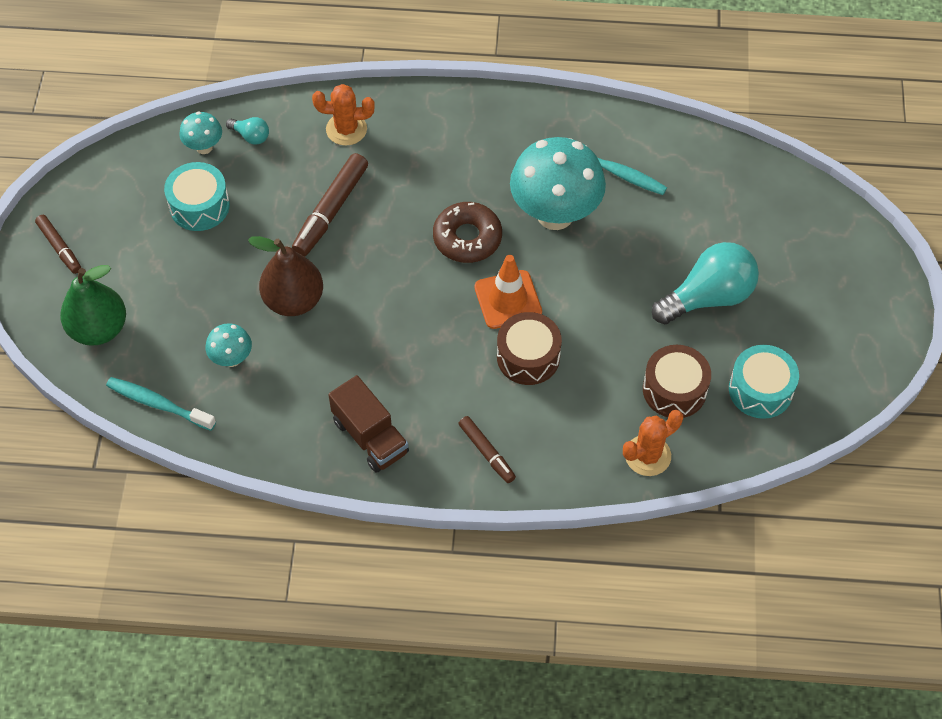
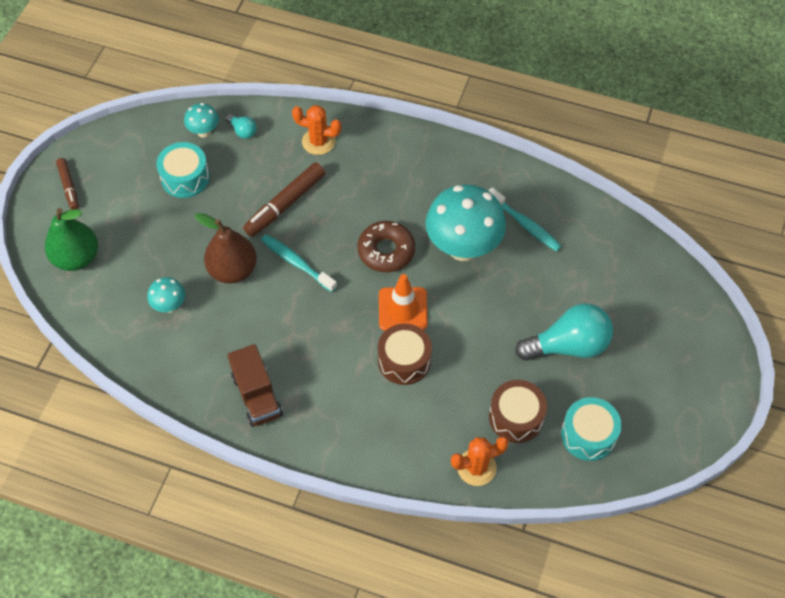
camera: 15 degrees right, 0 degrees up
turquoise toothbrush [106,377,216,431] -> turquoise toothbrush moved to [261,234,337,292]
brown marker [458,416,516,483] -> none

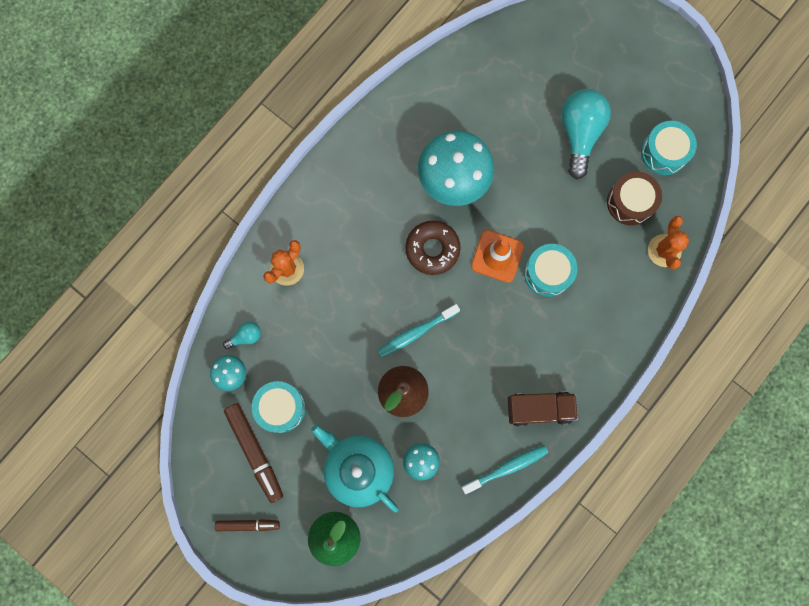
camera: 70 degrees left, 20 degrees up
brown marker [243,162,325,237] -> brown marker moved to [224,403,283,503]
brown drum [378,324,432,385] -> turquoise drum [524,244,577,297]
turquoise toothbrush [488,187,562,252] -> turquoise toothbrush moved to [461,445,548,494]
none -> turquoise teapot [311,425,399,513]

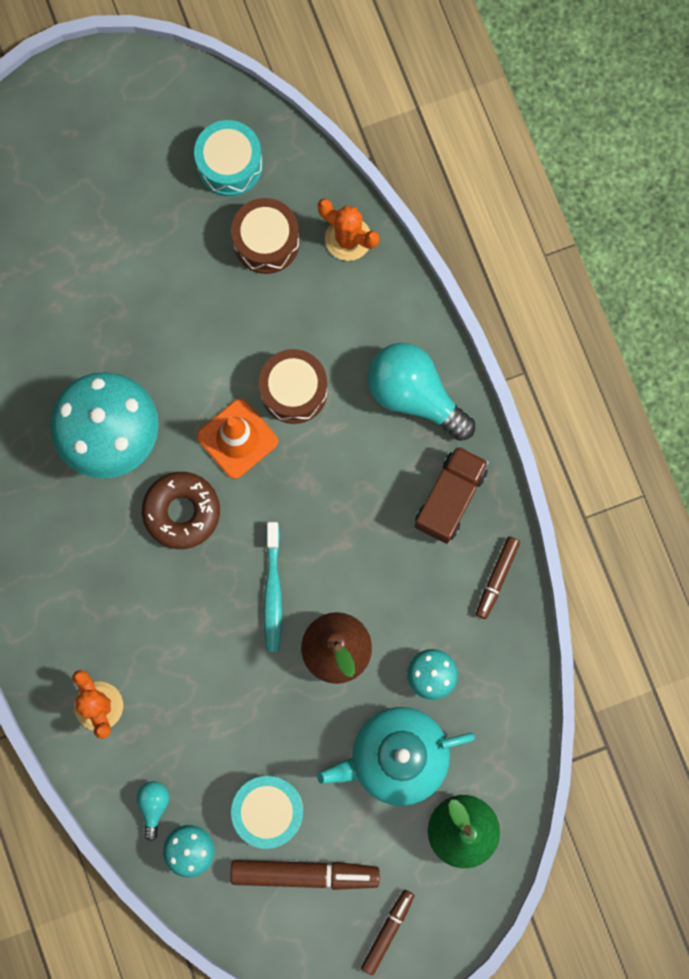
camera: 60 degrees left, 0 degrees up
turquoise toothbrush [461,445,548,494] -> brown marker [476,537,520,619]
turquoise drum [524,244,577,297] -> brown drum [259,349,328,424]
turquoise light bulb [561,89,611,179] -> turquoise light bulb moved to [368,343,475,441]

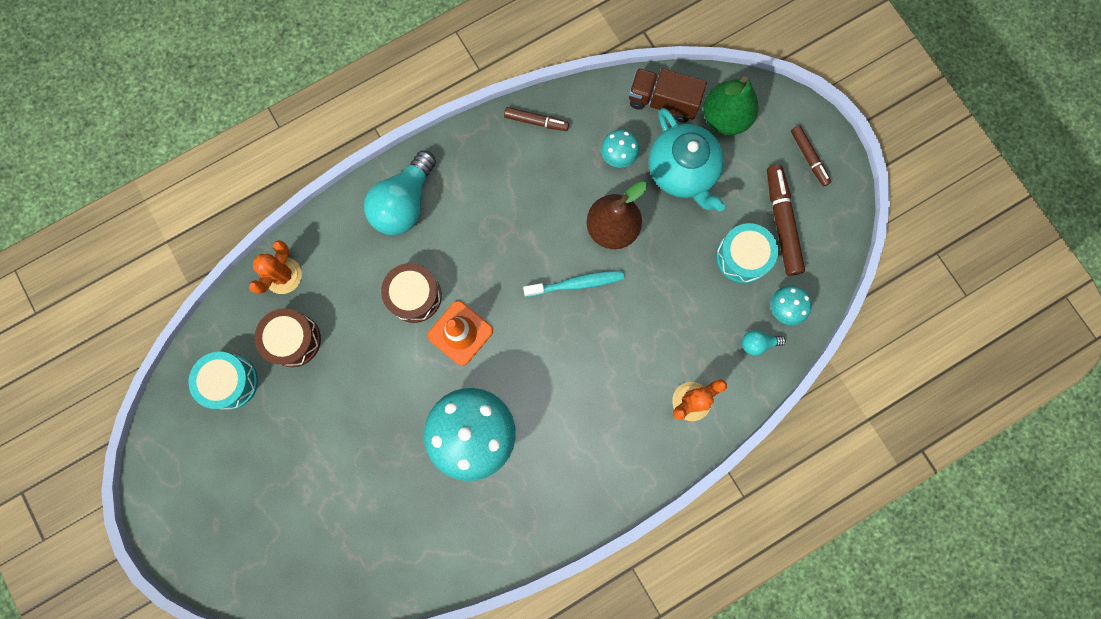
camera: 100 degrees left, 0 degrees up
brown donut [142,472,220,549] -> none
brown marker [361,890,414,975] -> brown marker turned 135 degrees counterclockwise [791,126,831,187]
brown truck [415,445,489,544] -> brown truck moved to [629,68,707,123]

